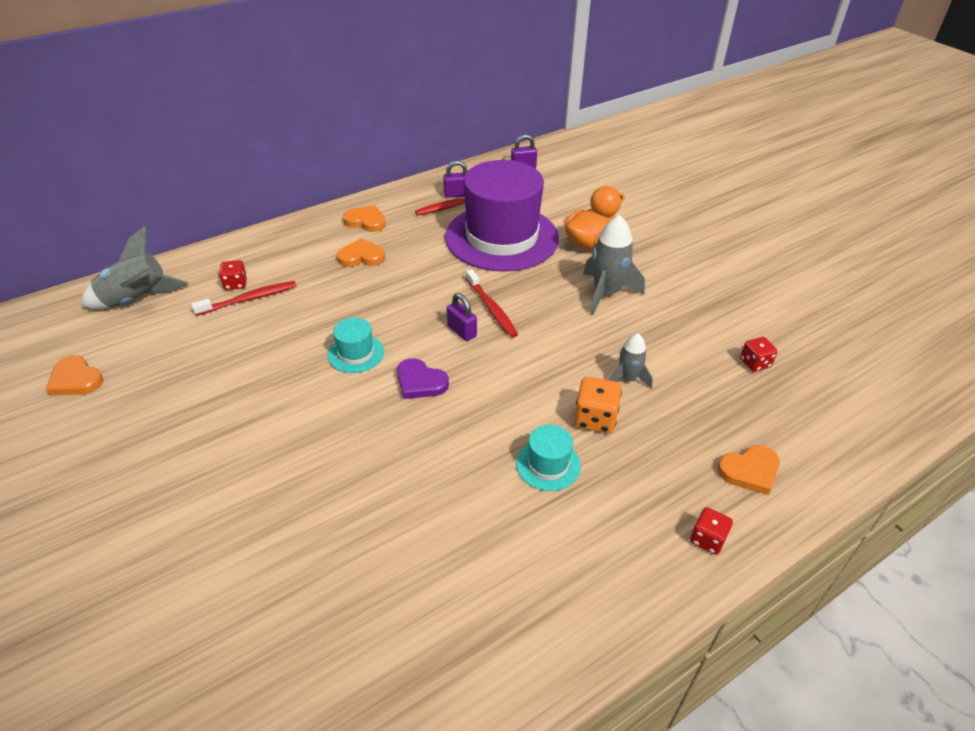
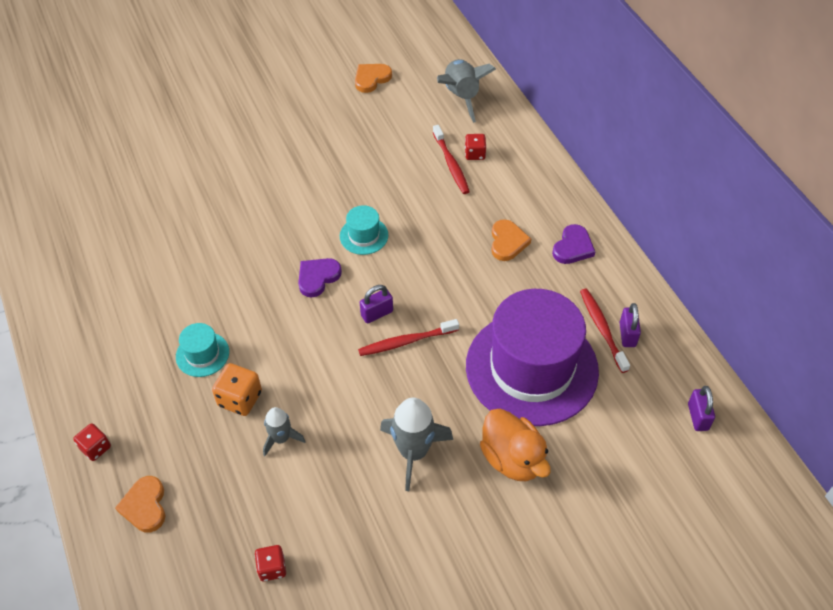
camera: 100 degrees right, 10 degrees up
orange heart [343,205,386,232] -> purple heart [552,224,595,264]

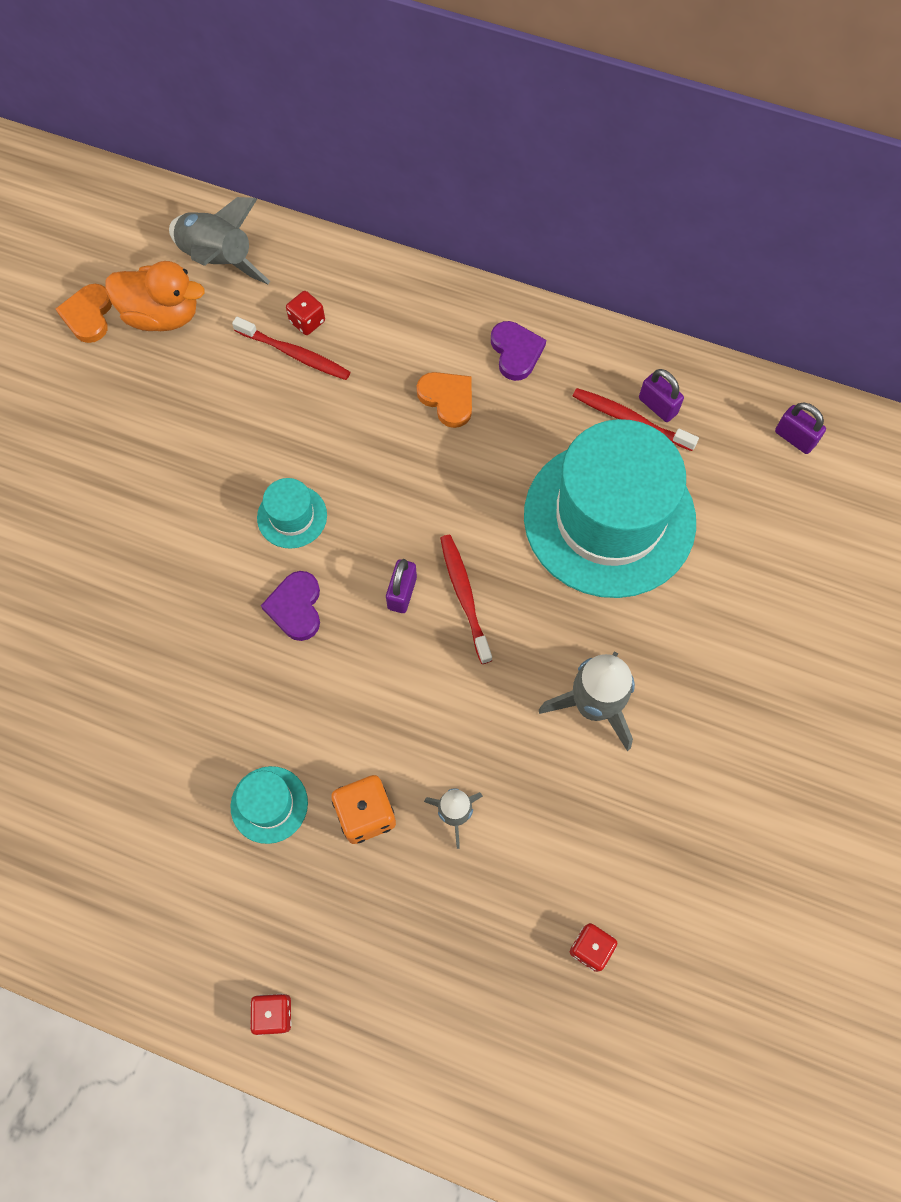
camera: 45 degrees left, 15 degrees up
orange heart [115,476,165,533] -> none
red toothbrush [358,319,459,356] -> red toothbrush turned 135 degrees clockwise [440,535,492,664]
purple hat [466,289,599,426] -> turquoise hat [524,419,696,598]
orange duck [480,408,551,481] -> orange duck moved to [105,261,205,331]

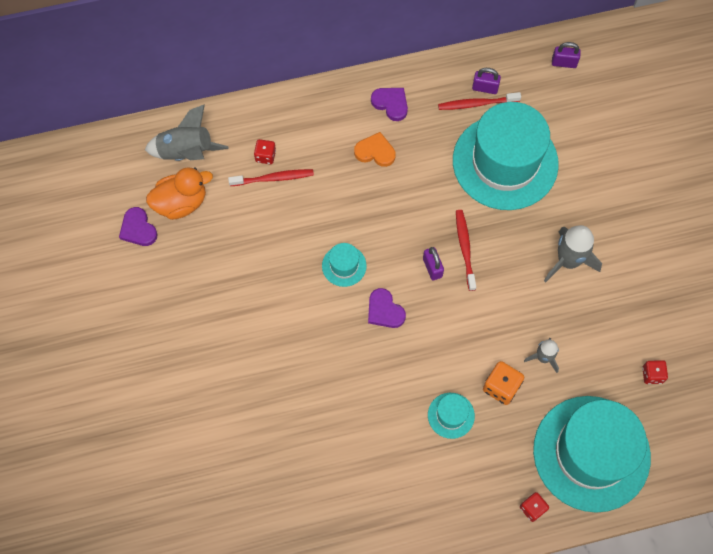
camera: 35 degrees left, 0 degrees up
orange heart [56,284,112,343] -> purple heart [119,207,158,246]
red toothbrush [440,535,492,664] -> red toothbrush turned 45 degrees clockwise [456,210,476,291]
none -> turquoise hat [533,396,651,513]

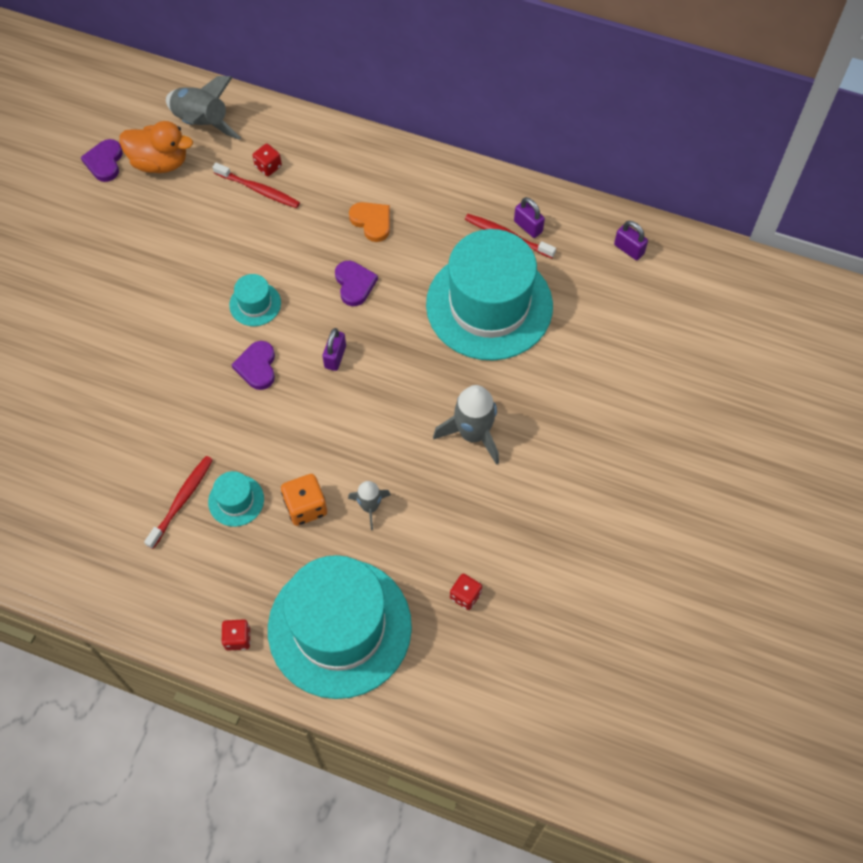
camera: 35 degrees right, 5 degrees down
purple heart [371,88,408,121] -> purple heart moved to [335,261,378,306]
red toothbrush [456,210,476,291] -> red toothbrush moved to [144,456,213,549]

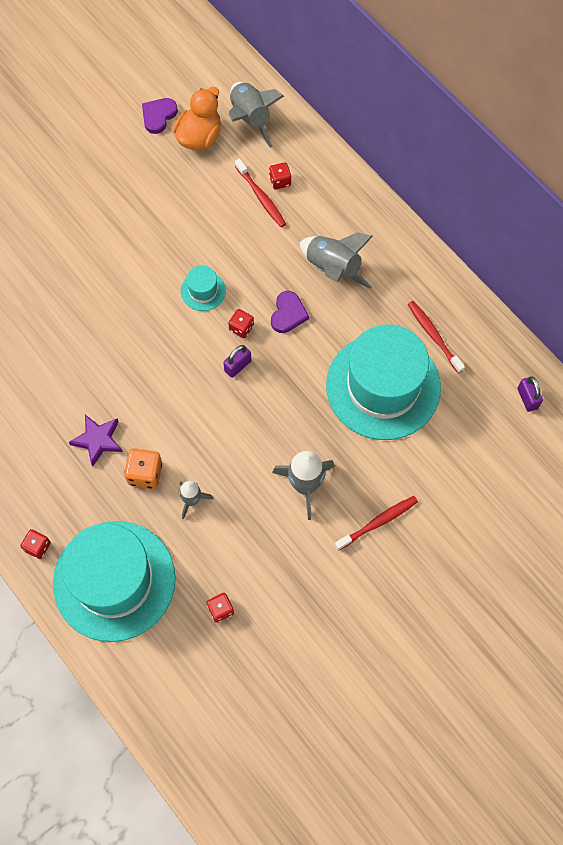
camera: 30 degrees right, 5 degrees up
orange duck [119,121,193,173] -> orange duck turned 105 degrees counterclockwise [173,87,221,150]
red toothbrush [144,456,213,549] -> red toothbrush moved to [335,496,418,551]
turquoise hat [208,471,264,527] -> purple star [69,415,123,467]
purple heart [231,341,275,390] -> none
orange heart [349,202,390,242] -> grey rocket [300,232,373,289]
purple padlock [514,197,545,238] -> none
none -> red dice [228,309,254,338]

